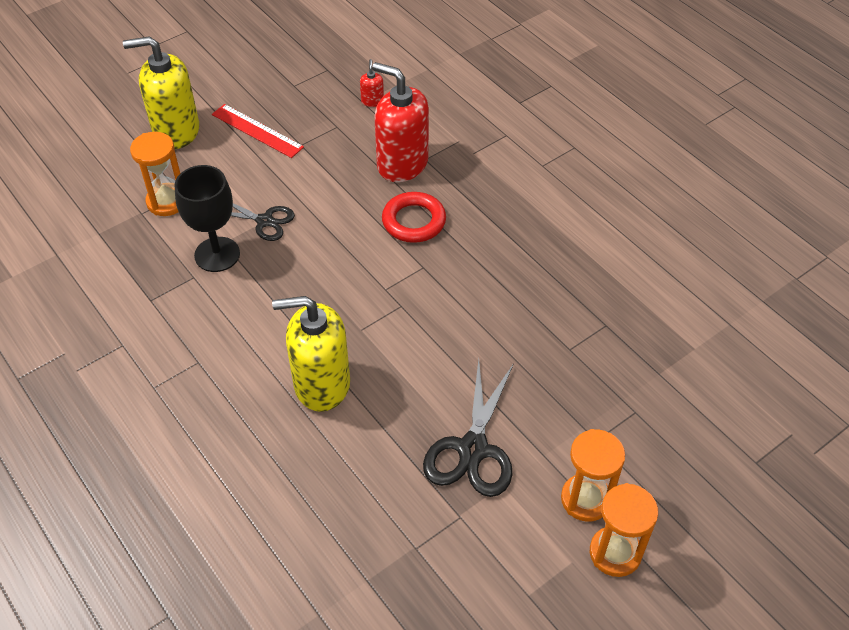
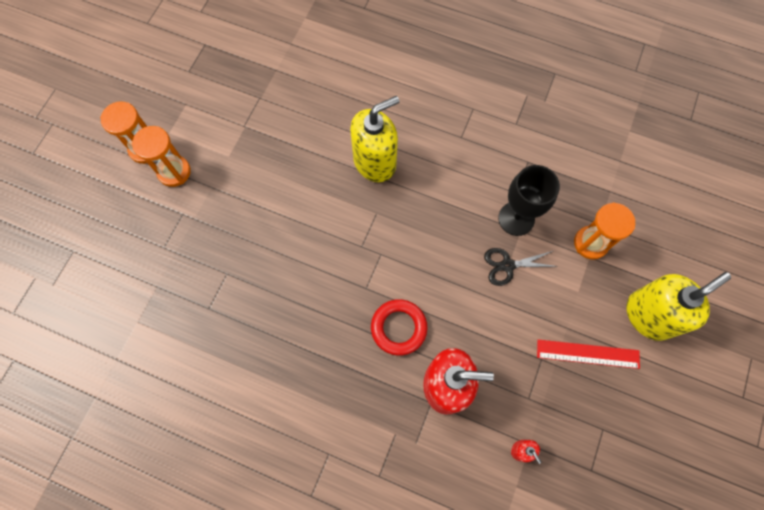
camera: 150 degrees right, 20 degrees up
black scissors [423,359,514,497] -> none

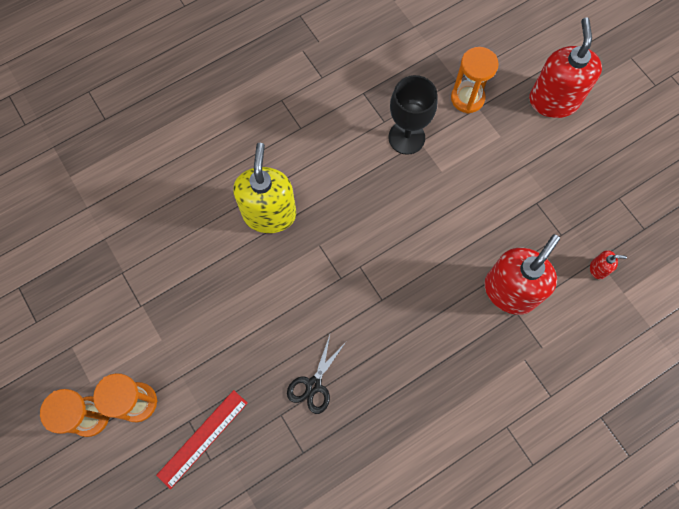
camera: 55 degrees left, 0 degrees up
red ring [371,299,427,356] -> none
black scissors [484,248,558,286] -> black scissors moved to [287,335,346,414]
red ruler [537,339,640,369] -> red ruler moved to [156,390,248,489]
yellow soap dispenser [627,272,731,341] -> red soap dispenser [529,17,602,118]

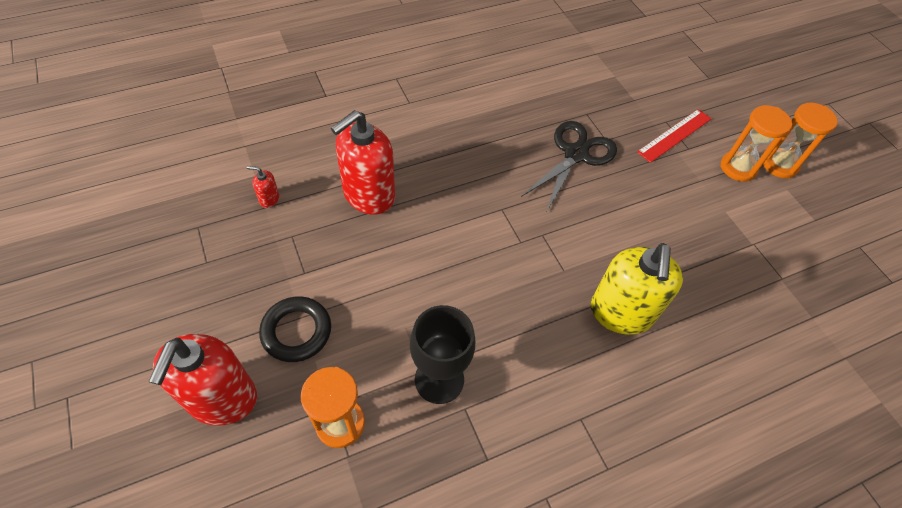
camera: 175 degrees left, 15 degrees down
black scissors [287,335,346,414] -> black scissors [521,121,617,211], size x1.61
none -> black ring [259,296,331,362]

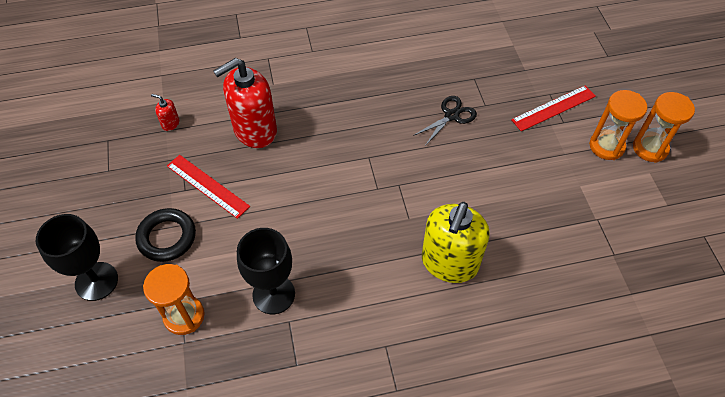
camera: 15 degrees right, 0 degrees up
red soap dispenser [149,334,257,426] -> black goblet [36,214,118,301]
black scissors [521,121,617,211] -> black scissors [413,96,477,146], size x0.62
none -> red ruler [167,155,250,219]

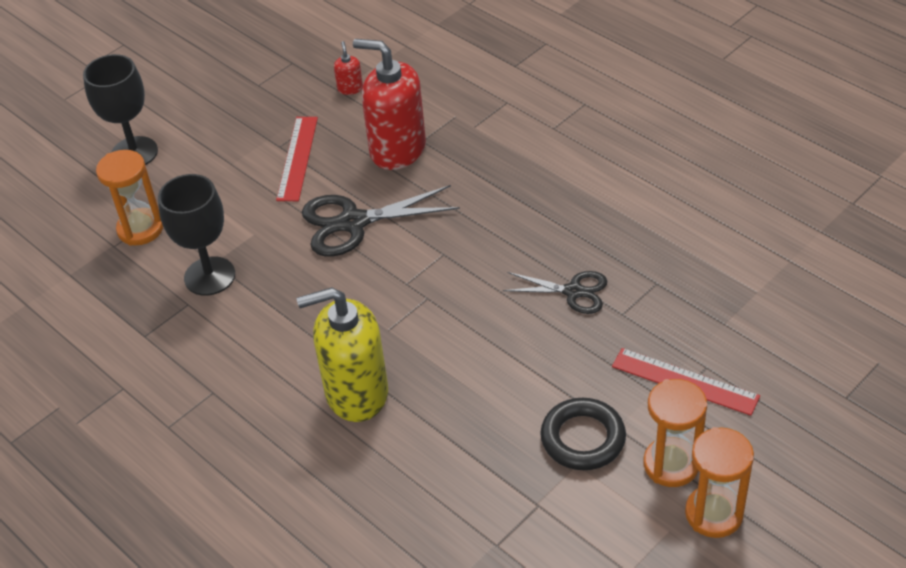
camera: 60 degrees right, 10 degrees down
black ring [135,208,196,262] -> black ring moved to [540,398,626,470]
none -> black scissors [302,185,460,257]

